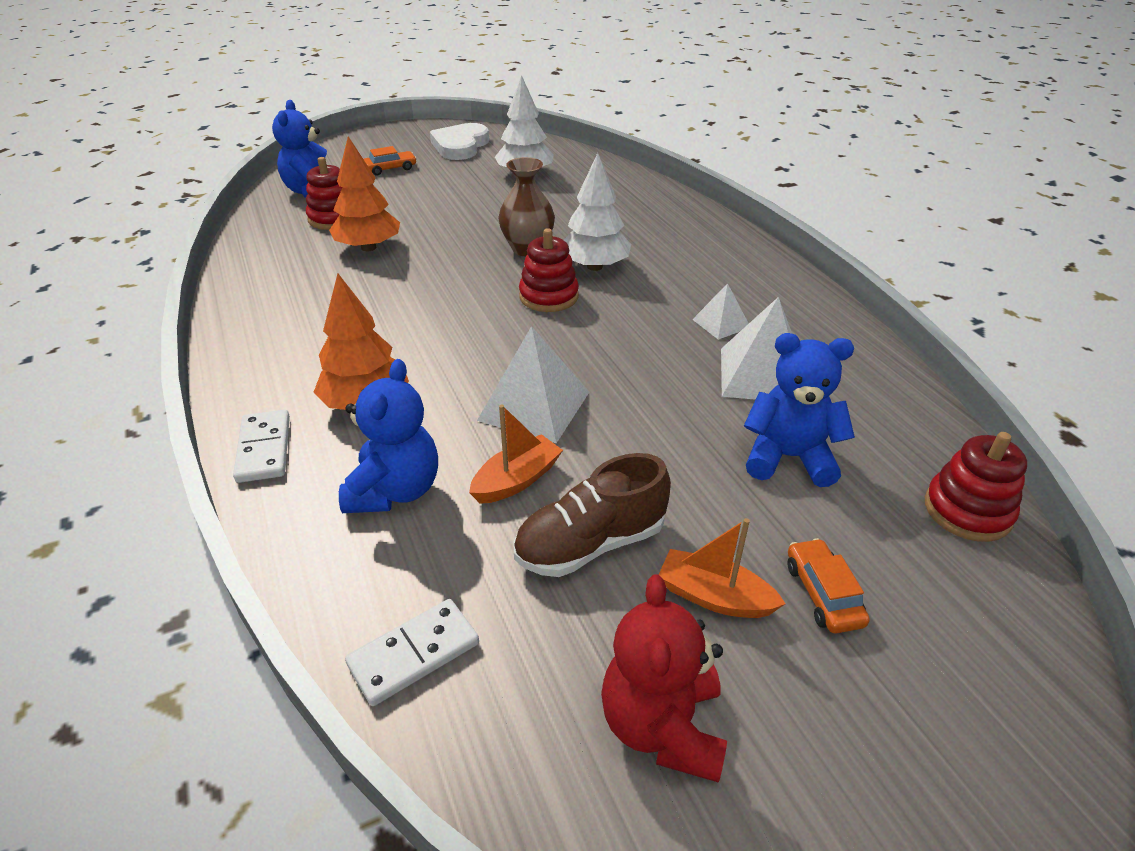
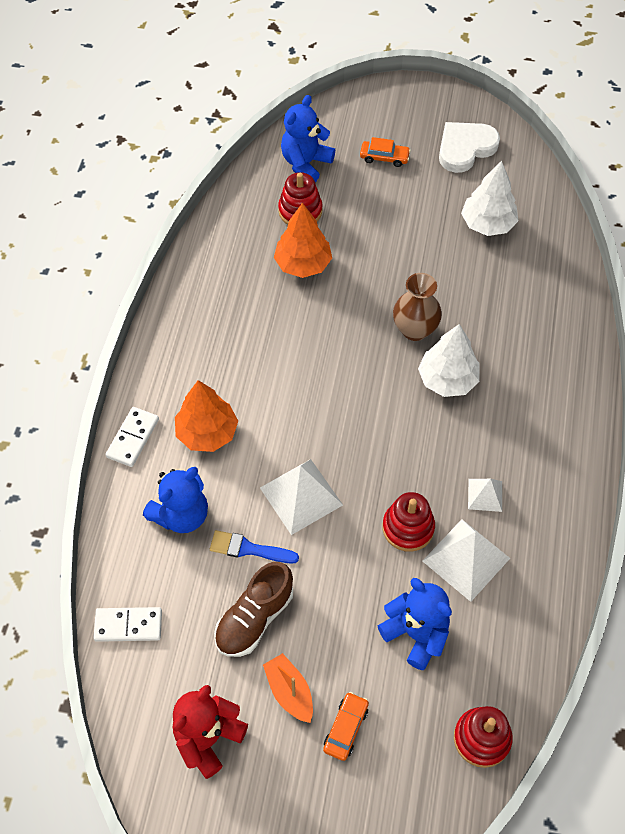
camera: 35 degrees right, 20 degrees up
orange boat [469,404,563,504] -> blue brush [210,530,299,563]
brown shoe [514,453,671,577] -> brown shoe turned 60 degrees counterclockwise [214,562,293,657]
red stacking toy [519,228,579,312] -> red stacking toy moved to [383,492,435,552]

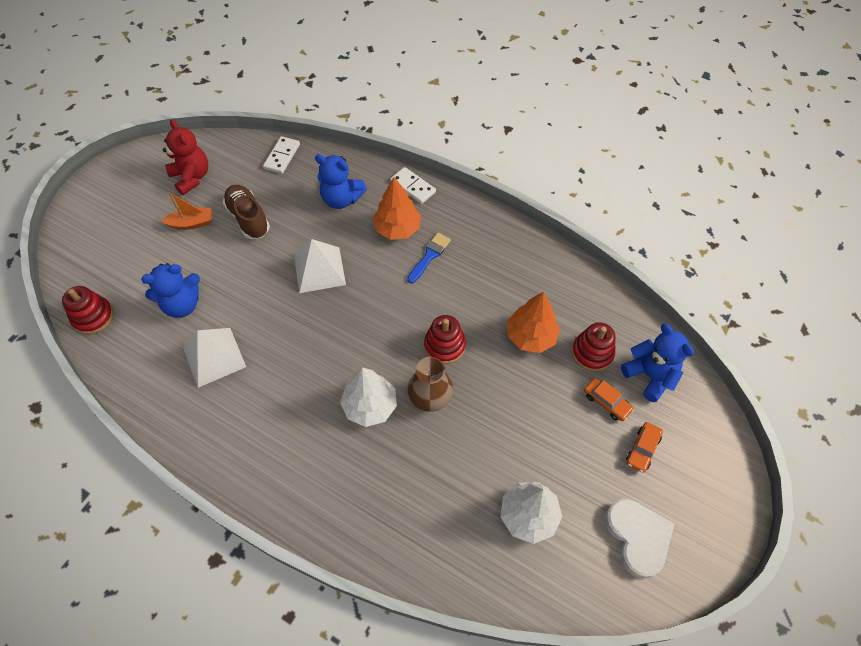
camera: 110 degrees right, 0 degrees up
blue teddy bear [143,467,208,533] -> blue teddy bear turned 45 degrees counterclockwise [315,154,367,209]
blue brush [210,530,299,563] -> blue brush moved to [407,233,451,284]
orange car [323,692,369,761] -> orange car moved to [584,378,634,421]
red stacking toy [383,492,435,552] -> red stacking toy moved to [424,315,466,364]
white pyramid [468,479,502,512] -> none

